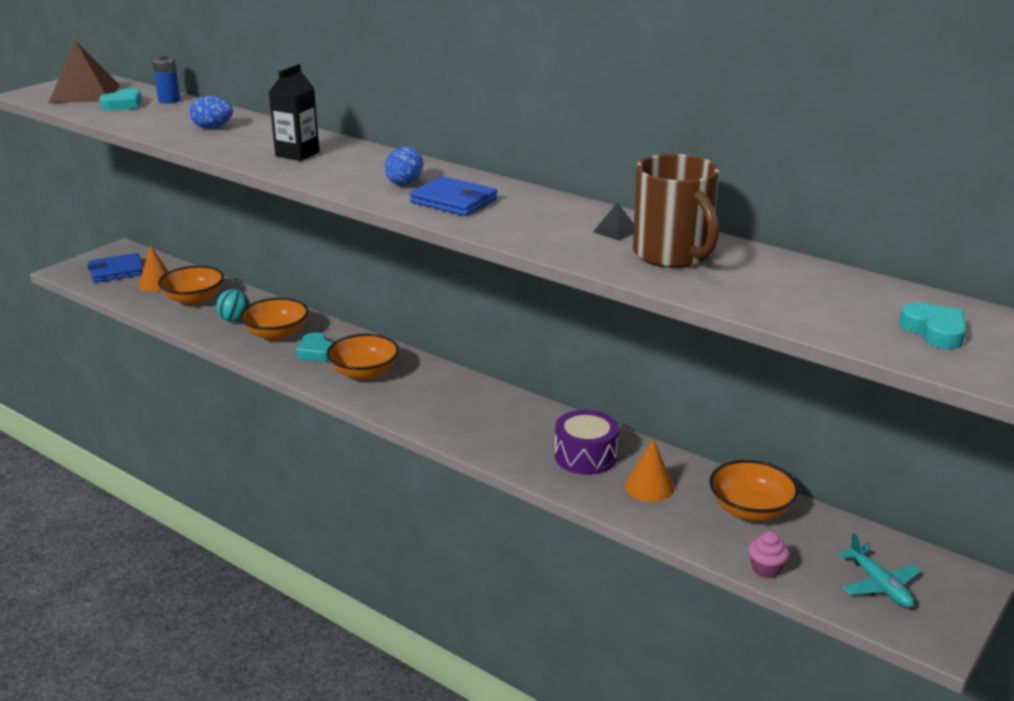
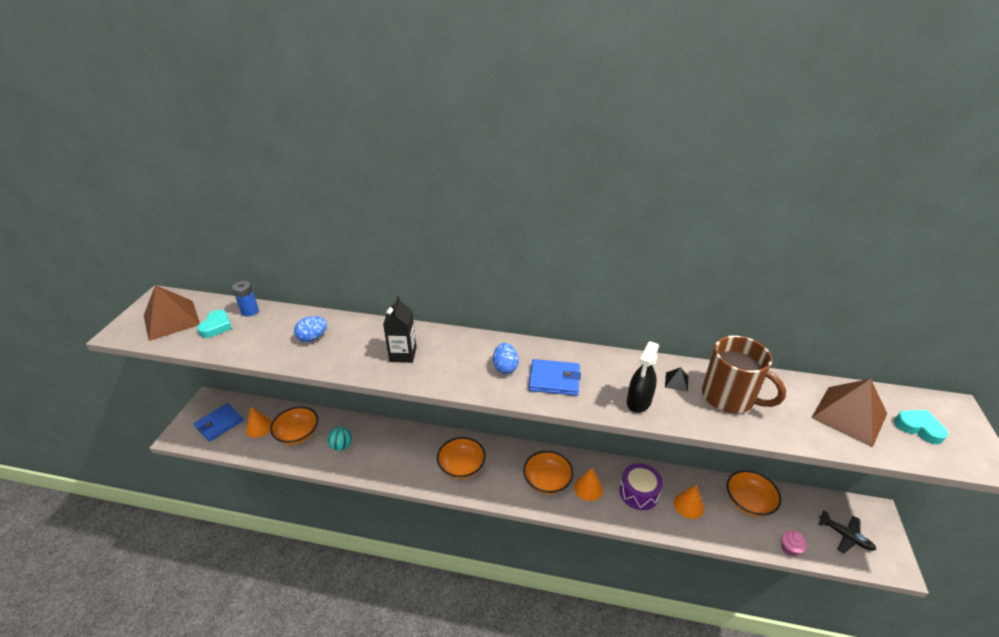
camera: 25 degrees left, 10 degrees up
orange bowl [240,298,309,340] -> orange bowl moved to [523,451,573,494]
turquoise heart [296,332,333,362] -> none
turquoise plane [839,533,921,608] -> black plane [818,510,876,554]
none -> orange cone [574,468,603,501]
none -> black spray bottle [627,341,659,413]
none -> brown pyramid [811,379,887,448]

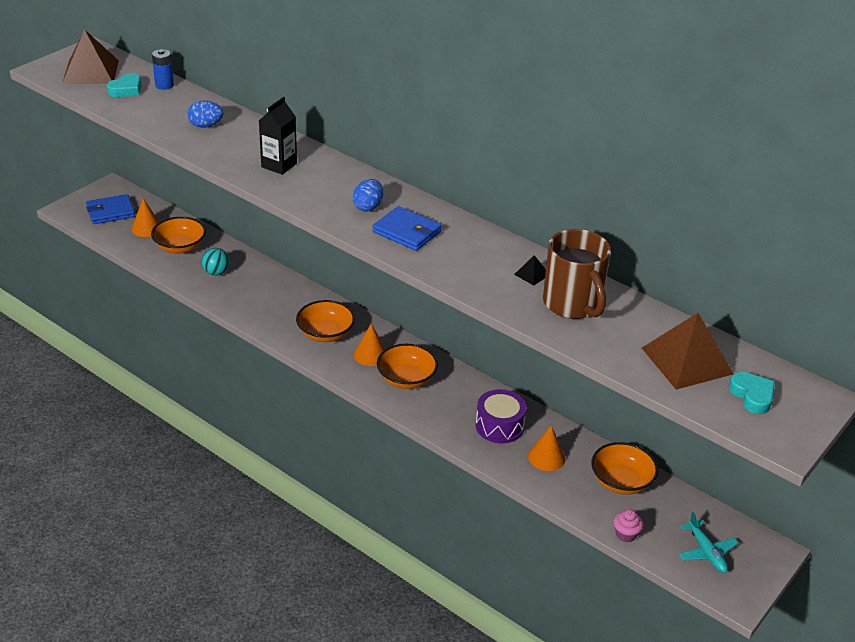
camera: 25 degrees right, 0 degrees up
orange cone [574,468,603,501] -> orange cone moved to [354,324,385,366]
black spray bottle [627,341,659,413] -> none
black plane [818,510,876,554] -> turquoise plane [679,512,738,573]

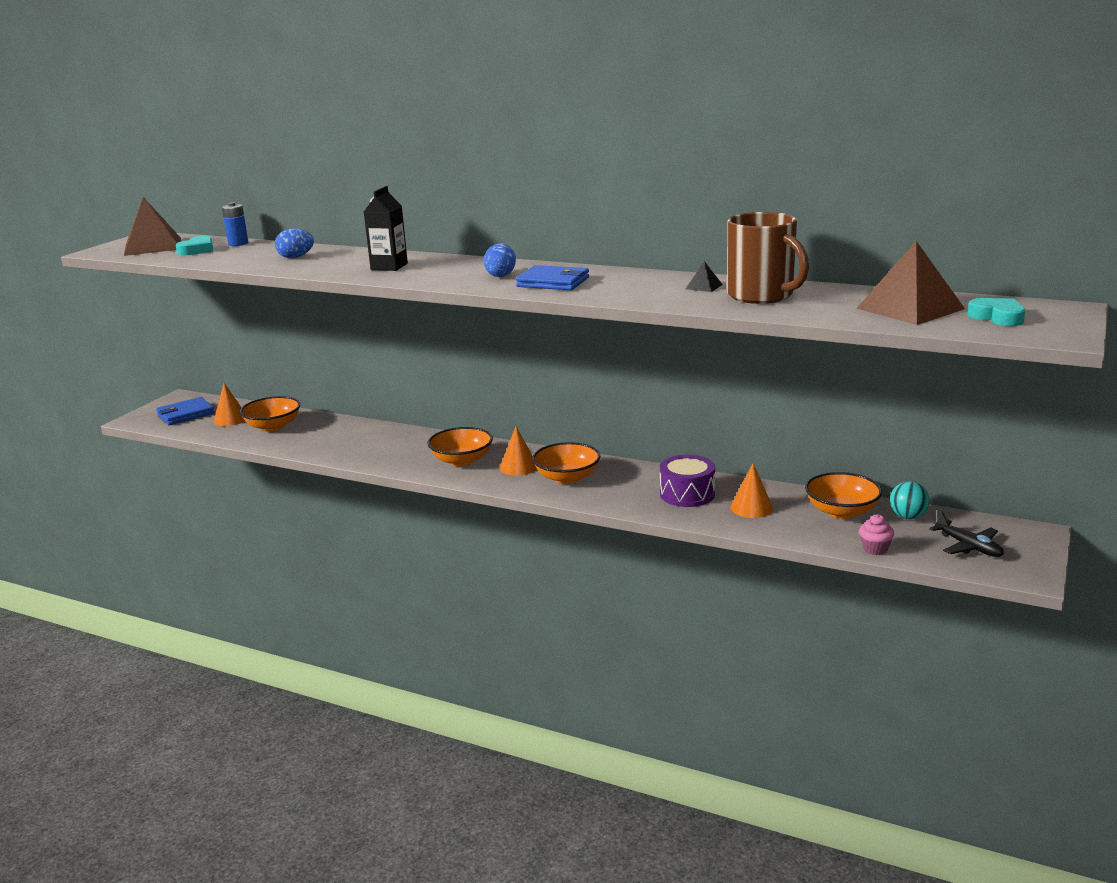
camera: 10 degrees left, 15 degrees down
turquoise ball [202,248,230,275] -> turquoise ball moved to [890,481,930,519]
turquoise plane [679,512,738,573] -> black plane [929,509,1004,557]

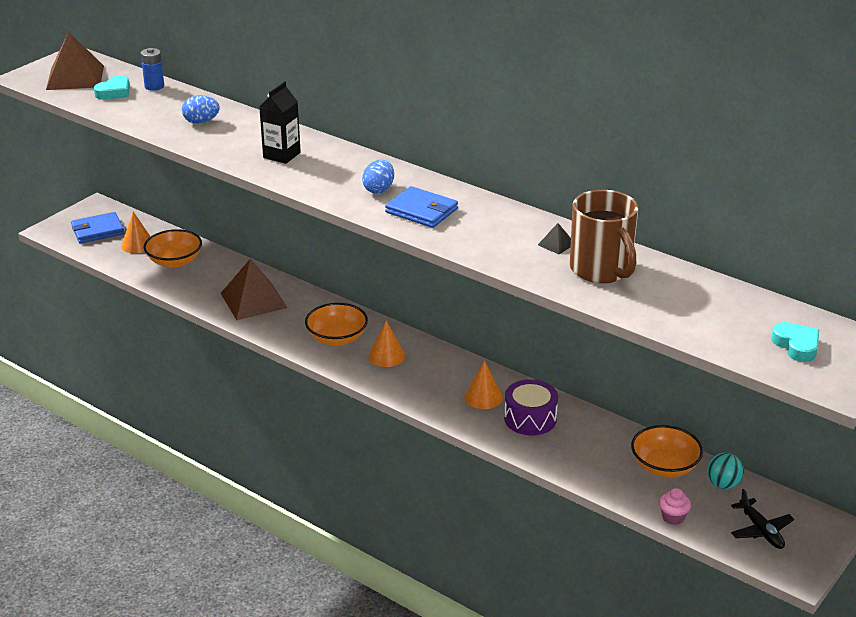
camera: 10 degrees right, 10 degrees up
orange bowl [532,442,600,484] -> none
orange cone [730,463,773,518] -> orange cone moved to [464,361,503,409]
brown pyramid [856,241,965,325] -> brown pyramid moved to [221,259,288,320]

